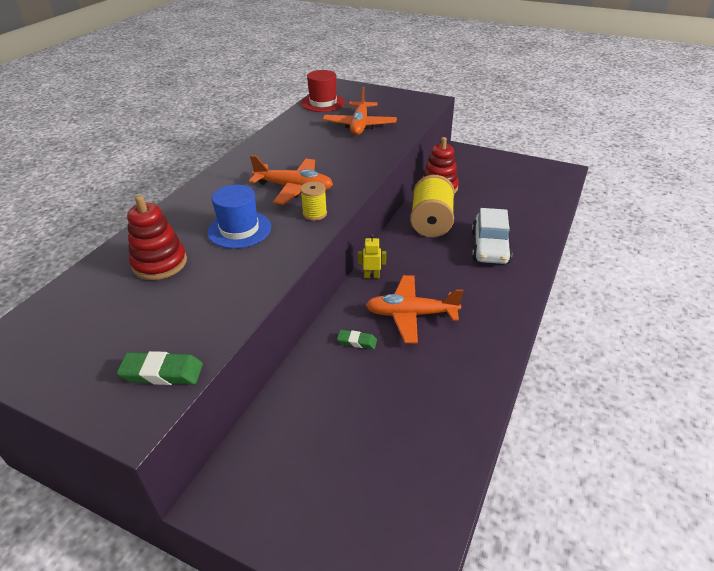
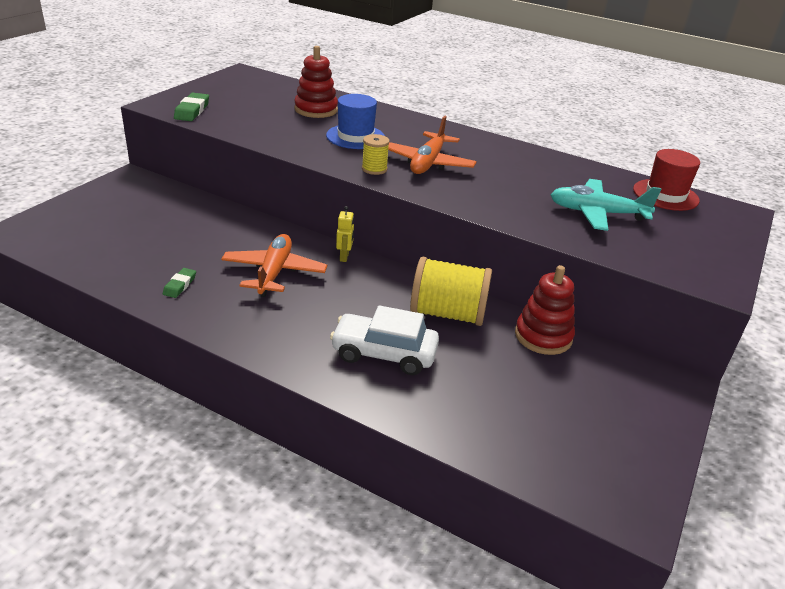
camera: 90 degrees right, 5 degrees down
orange plane [323,87,397,135] -> turquoise plane [550,179,661,231]
green eraser [337,330,377,349] -> green eraser moved to [163,268,196,298]

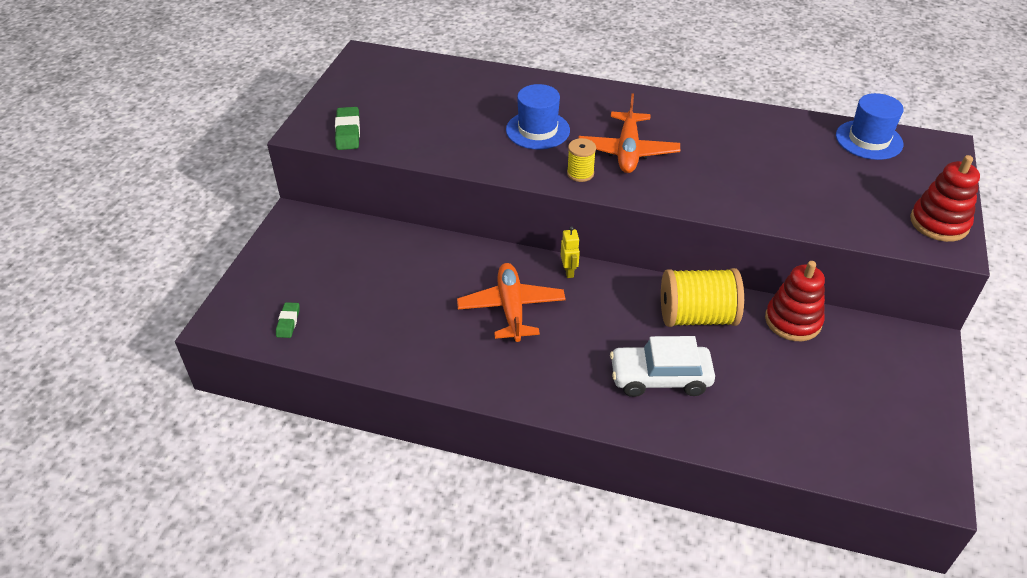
camera: 10 degrees left, 10 degrees up
green eraser [163,268,196,298] -> green eraser moved to [276,302,299,338]
red stacking toy [294,46,338,118] -> red stacking toy moved to [910,155,980,242]
turquoise plane [550,179,661,231] -> none
red hat [633,149,700,211] -> blue hat [836,93,903,160]

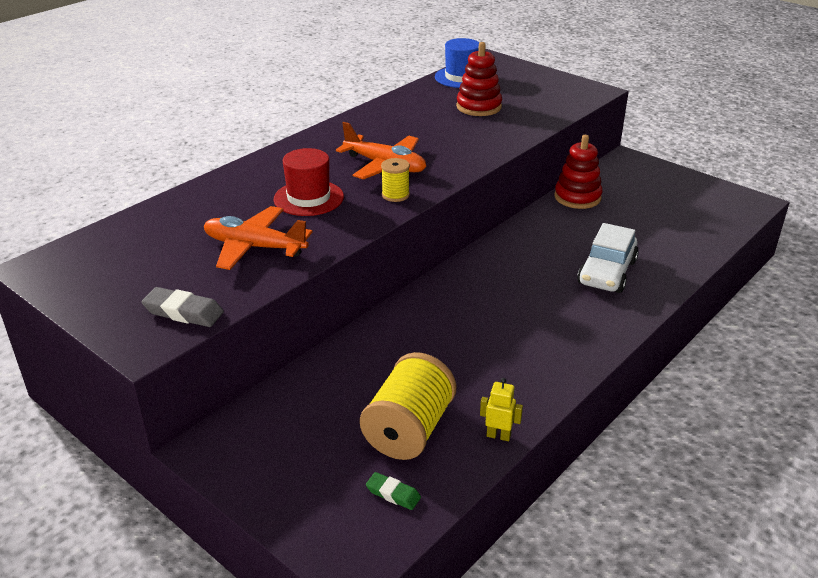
camera: 65 degrees left, 10 degrees down
green eraser [335,107,360,150] -> grey eraser [141,287,224,327]
orange plane [457,263,566,342] -> orange plane moved to [204,206,312,270]
blue hat [506,84,570,150] -> red hat [274,148,344,216]
yellow robot [561,226,580,278] -> yellow robot moved to [480,378,523,441]
yellow spool [661,268,744,327] -> yellow spool moved to [360,352,456,460]
red stacking toy [910,155,980,242] -> red stacking toy moved to [456,42,502,116]

